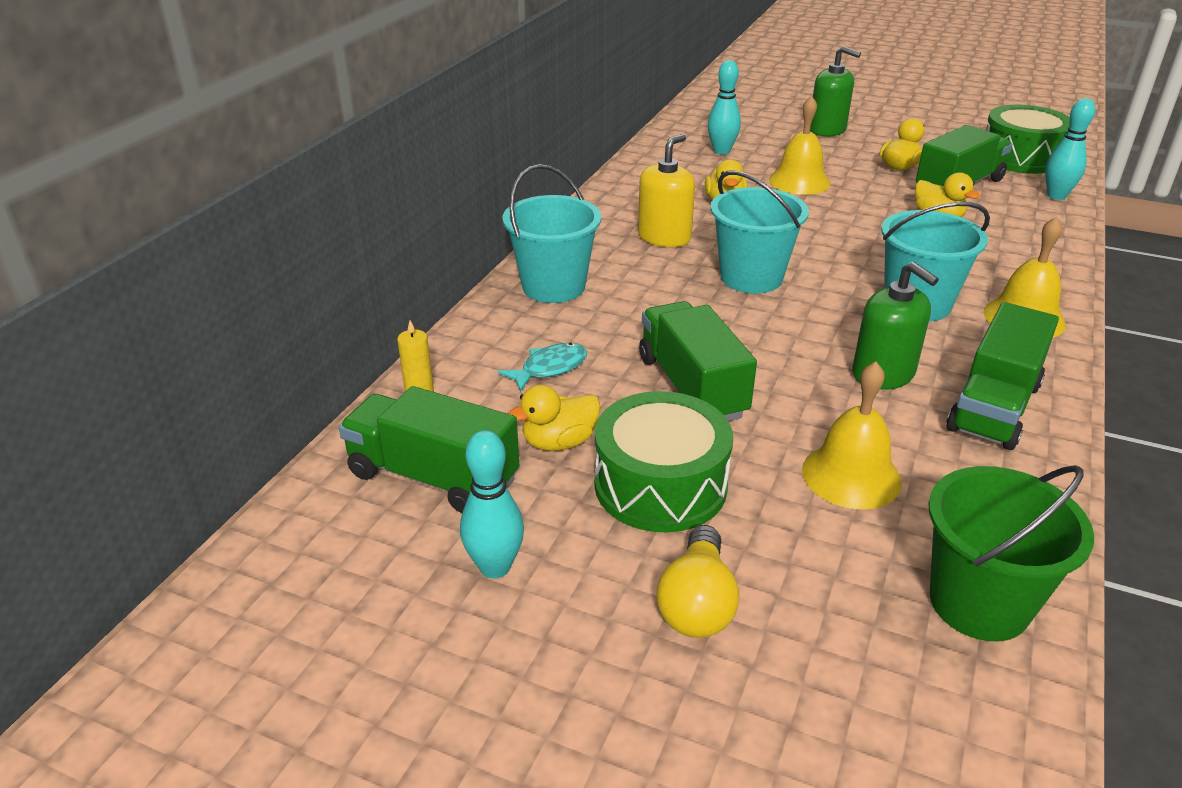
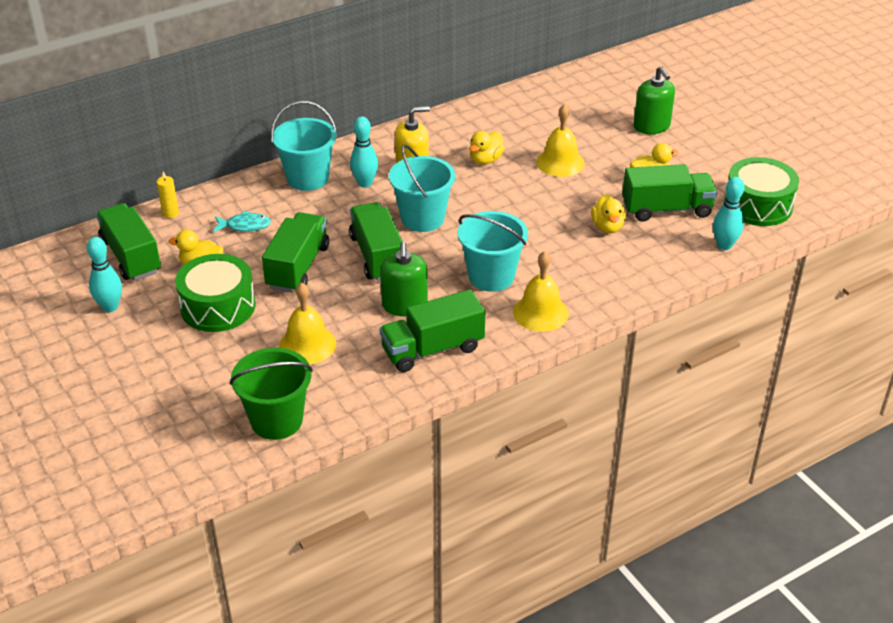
camera: 35 degrees right, 5 degrees up
yellow light bulb [656,525,739,638] -> none
turquoise bowling pin [708,60,741,155] -> turquoise bowling pin moved to [350,116,378,188]
none -> green truck [349,202,403,281]

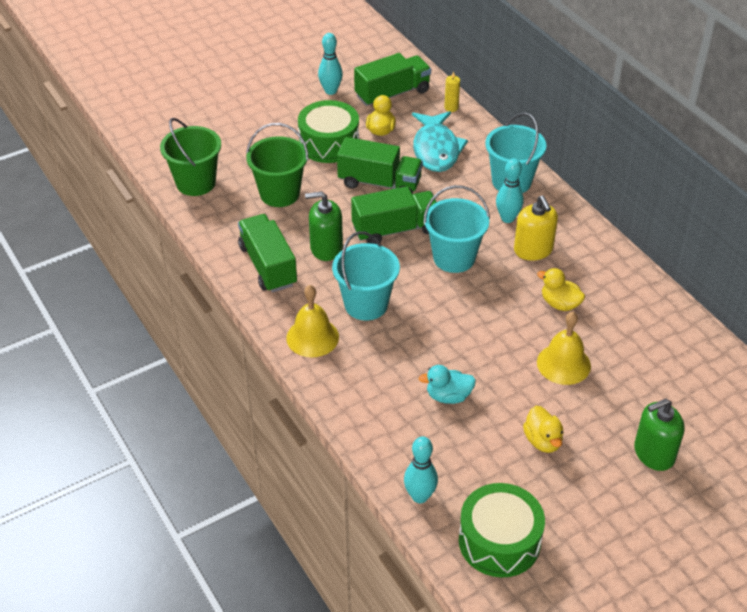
camera: 90 degrees right, 5 degrees up
turquoise fish [213,211,271,232] -> turquoise fish [412,111,468,172], size x1.90
yellow bell [279,283,336,365] -> green bucket [246,123,308,207]
yellow duck [591,194,626,233] -> turquoise duck [419,365,476,404]
green truck [622,164,717,222] -> none

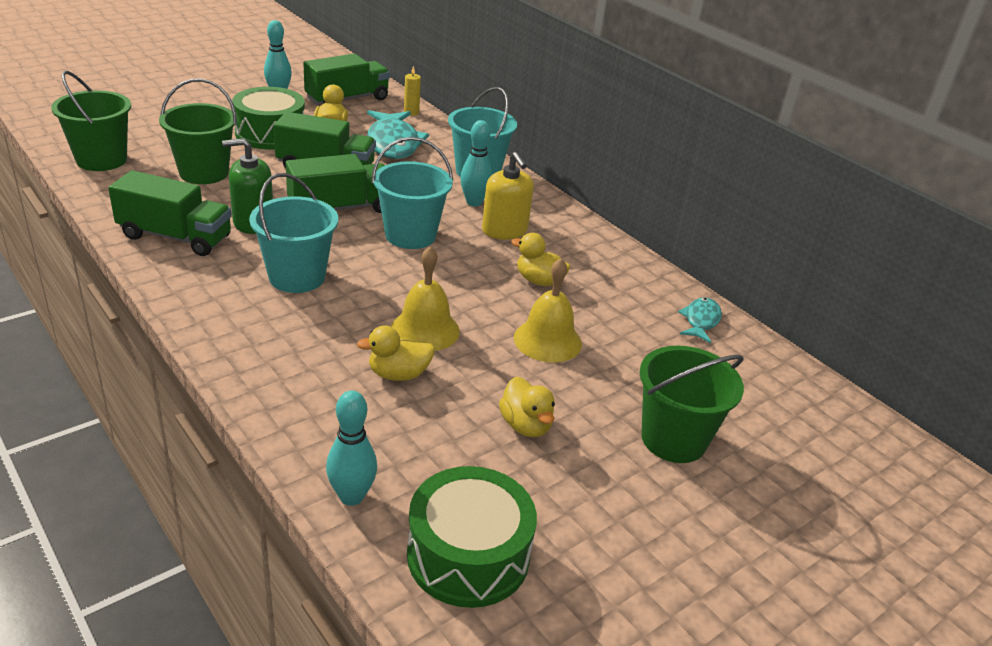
camera: 10 degrees left, 10 degrees down
green truck [238,214,297,293] -> green truck turned 135 degrees clockwise [108,170,232,256]
yellow bell [286,285,339,357] -> yellow bell moved to [391,246,460,351]
turquoise duck [419,365,476,404] -> yellow duck [357,325,435,381]
green soap dispenser [634,399,685,471] -> green bucket [640,346,744,463]
none -> turquoise fish [678,298,722,343]

